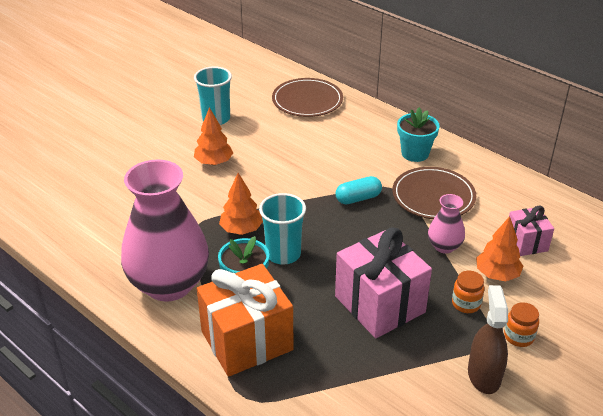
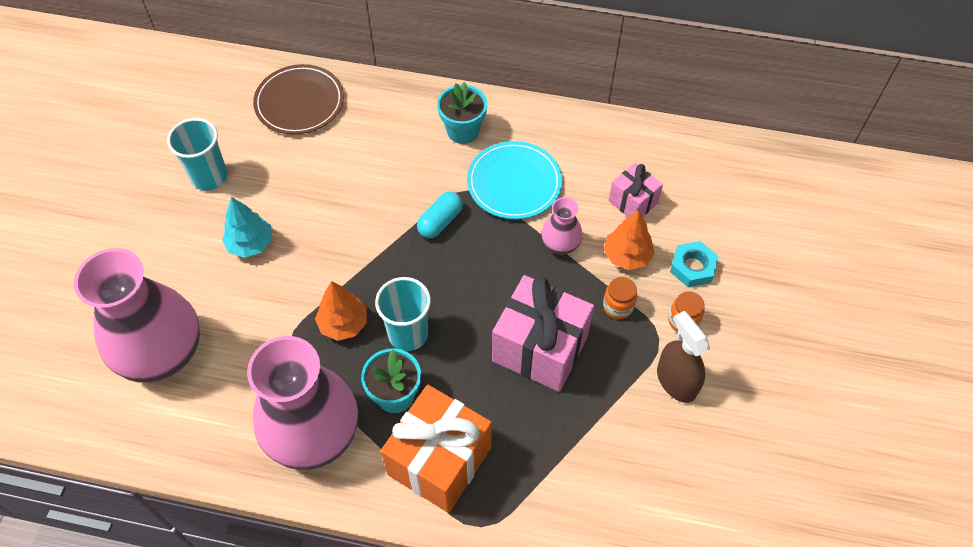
camera: 30 degrees left, 20 degrees up
orange tree [194,107,233,165] -> turquoise tree [222,197,272,258]
brown plate [392,167,476,219] -> turquoise plate [467,141,562,219]
none -> pink vase [74,248,200,383]
none -> turquoise nut [670,241,719,287]

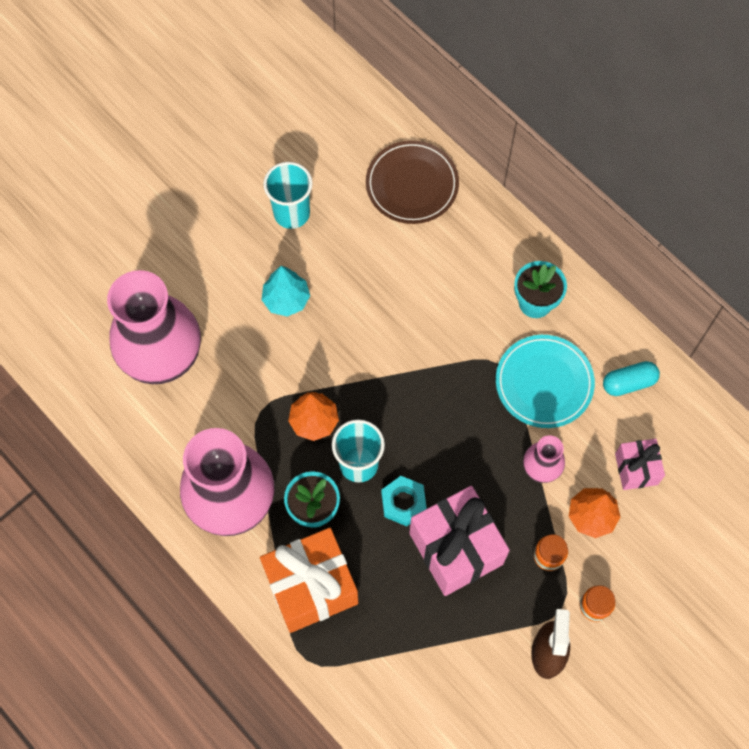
camera: 35 degrees right, 10 degrees up
turquoise capsule [417,192,463,238] -> turquoise capsule moved to [603,361,660,396]
turquoise nut [670,241,719,287] -> turquoise nut moved to [381,476,427,526]

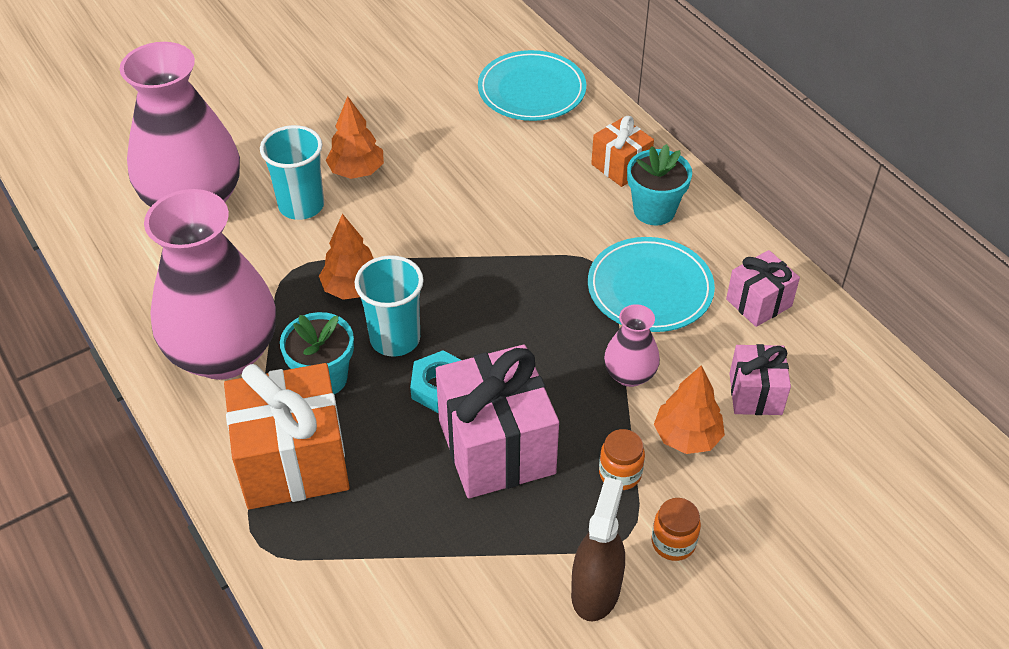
camera: 10 degrees right, 20 degrees down
turquoise tree [262,266,310,317] -> orange tree [326,96,384,179]
turquoise cup [263,162,313,229] -> turquoise cup moved to [260,125,324,220]
brown plate [366,140,459,224] -> turquoise plate [478,50,586,121]
turquoise capsule [603,361,660,396] -> pink gift [726,250,800,327]
none -> orange gift [591,116,654,187]

